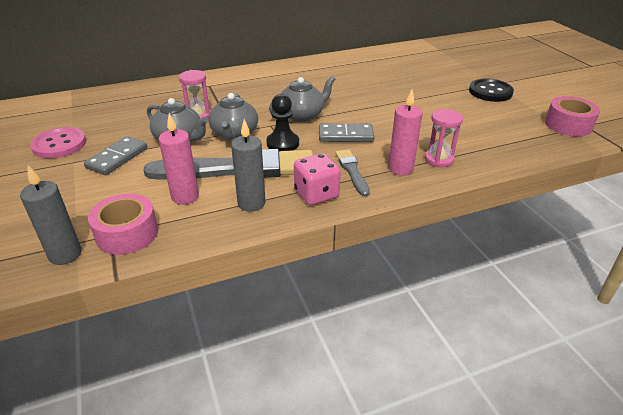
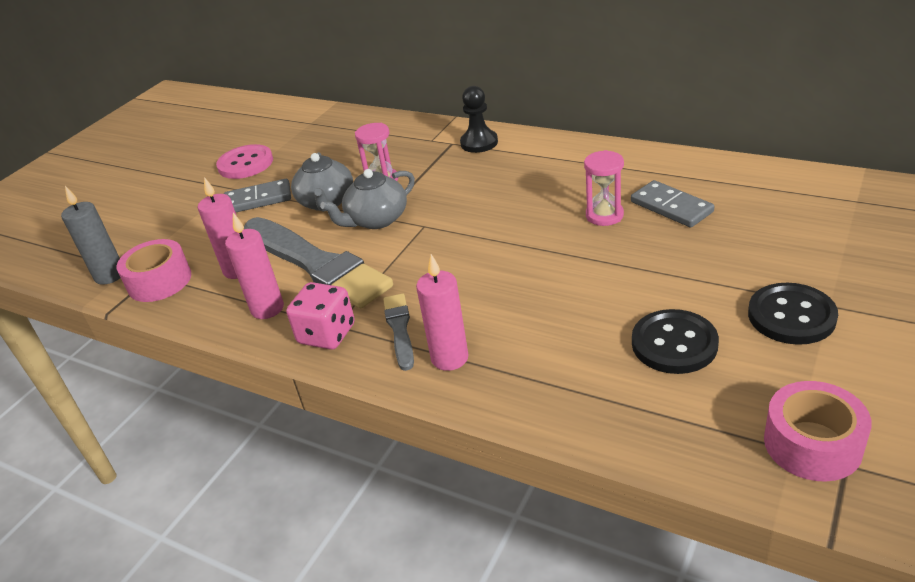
camera: 55 degrees right, 0 degrees up
grey candle [231,119,265,212] -> pink candle [225,213,284,319]
black pawn [266,94,299,151] -> black pawn moved to [460,86,498,153]
grey teapot [269,76,336,122] -> none
grey domino [319,123,374,142] -> grey domino moved to [631,180,714,227]
grey brush [335,149,370,197] -> grey brush turned 45 degrees counterclockwise [383,293,414,371]
pink hourglass [425,109,463,167] -> pink hourglass moved to [584,150,624,226]
none -> black button [632,309,719,374]

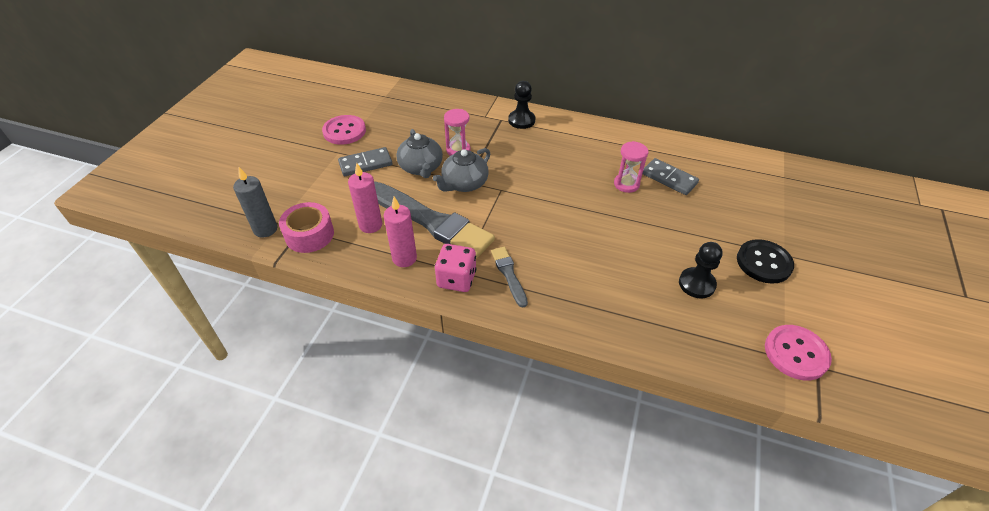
camera: 15 degrees left, 10 degrees up
pink candle [416,254,469,371] -> none
black button [632,309,719,374] -> black pawn [679,242,723,298]
pink tape [764,381,872,482] -> pink button [765,325,832,380]

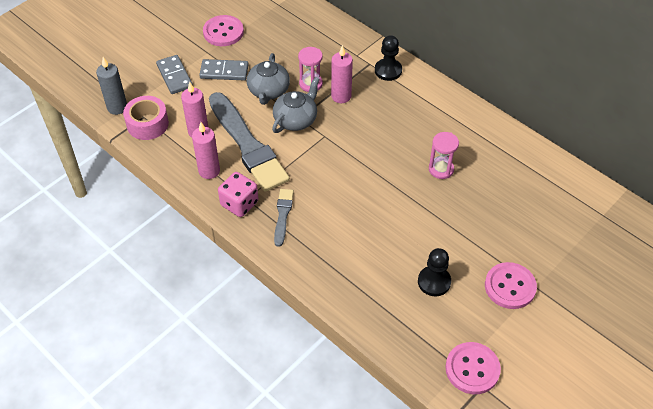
camera: 25 degrees right, 5 degrees up
grey teapot [433,148,490,192] -> grey teapot turned 150 degrees clockwise [272,77,320,133]
grey domino [643,158,699,195] -> grey domino moved to [156,55,193,94]
black button [737,239,794,284] -> pink button [485,262,537,309]
none -> pink candle [331,45,353,103]

